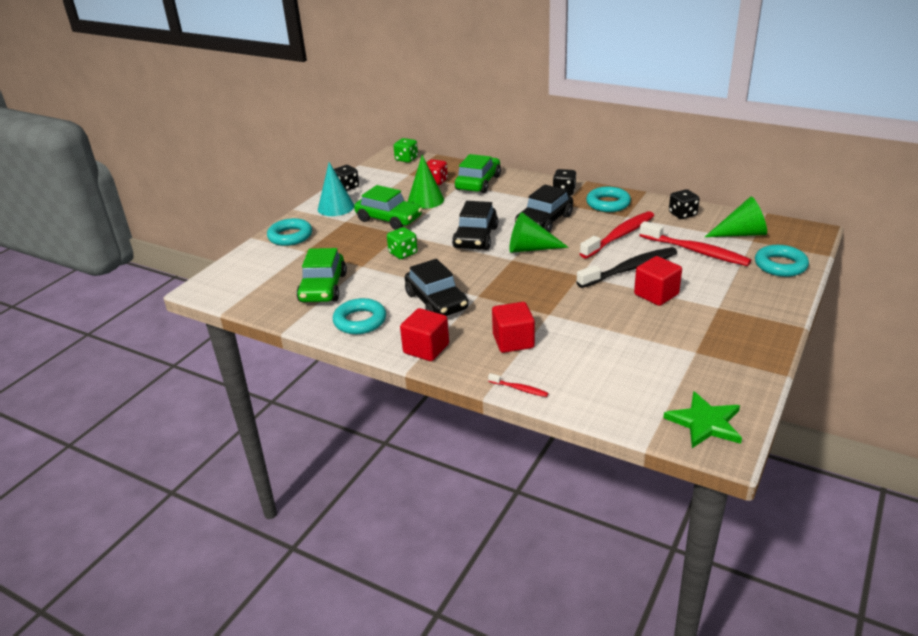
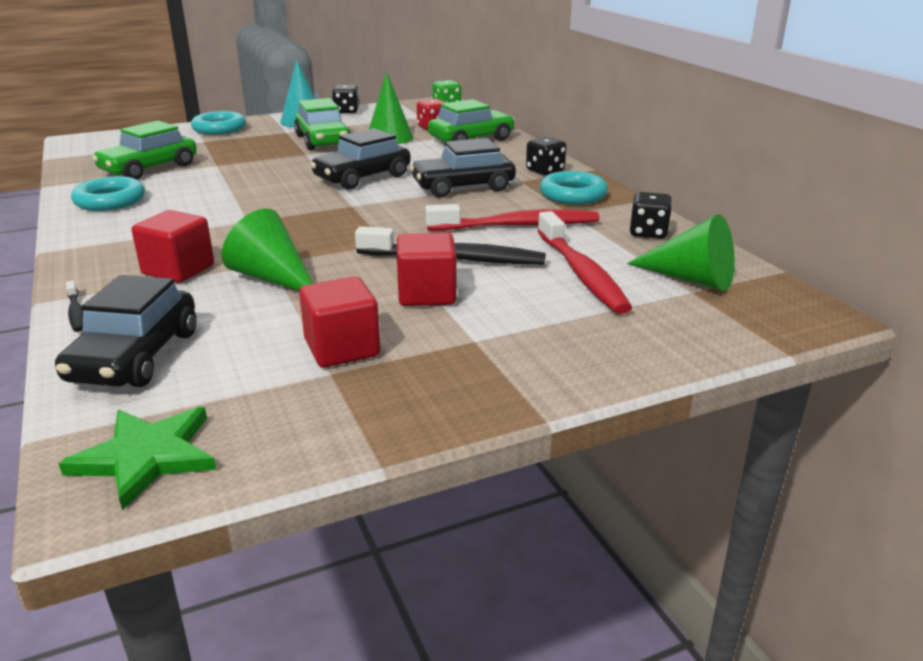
camera: 35 degrees right, 5 degrees down
green dice [387,227,418,259] -> none
red cube [400,308,449,361] -> red cube moved to [299,277,380,367]
black car [405,259,468,316] -> black car moved to [55,275,196,387]
red toothbrush [488,373,548,397] -> black toothbrush [66,280,83,332]
green cone [509,212,569,253] -> green cone moved to [221,208,313,291]
turquoise ring [755,245,809,277] -> none

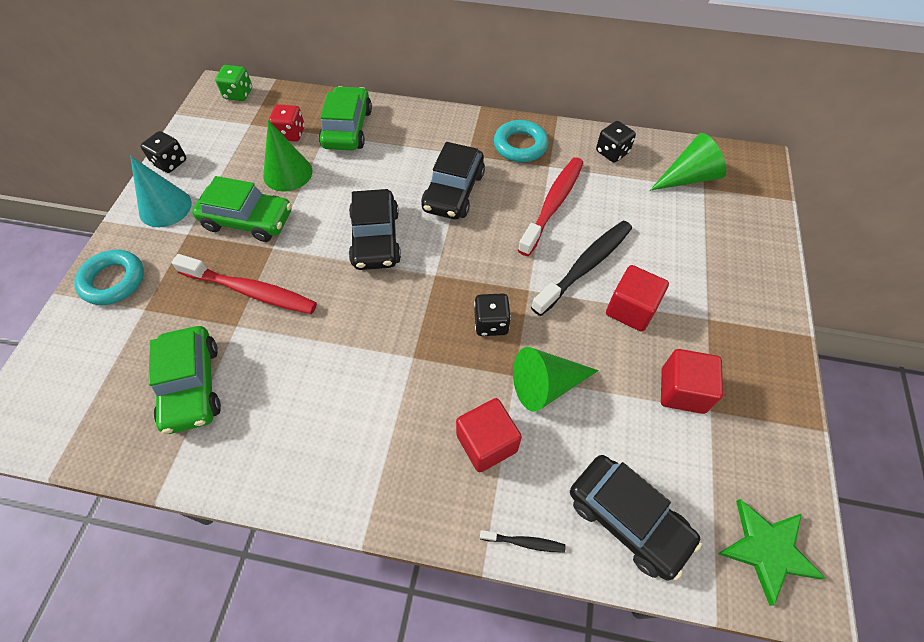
camera: 55 degrees left, 30 degrees up
turquoise ring [71,176,145,211] -> none
black dice [526,136,566,175] -> black dice moved to [474,293,511,336]
red toothbrush [537,211,632,314] -> red toothbrush moved to [171,254,317,314]

